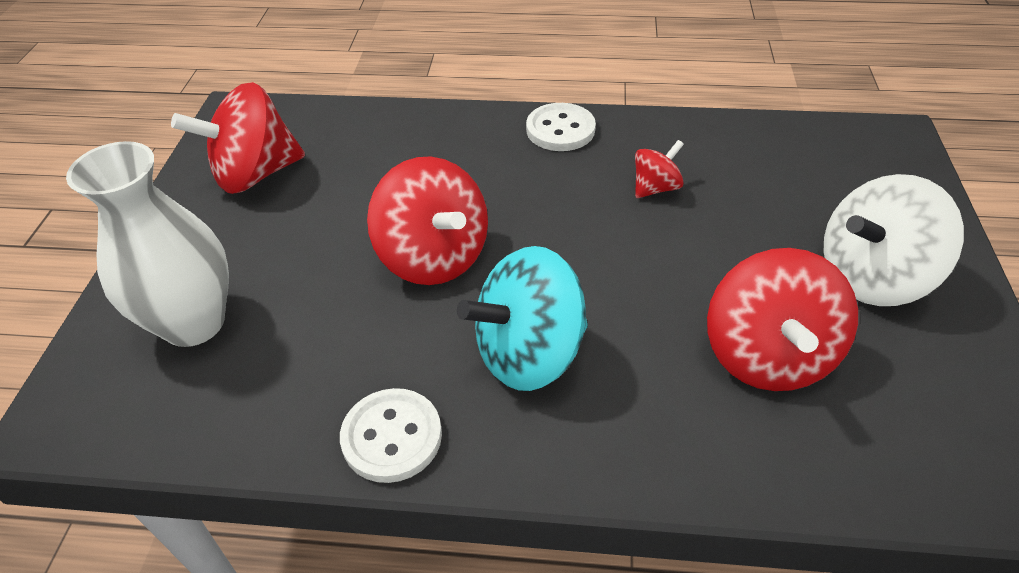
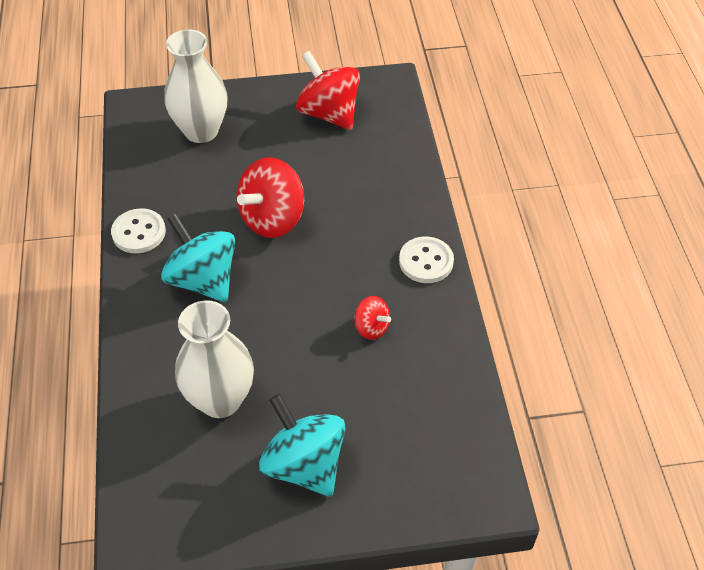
camera: 75 degrees right, 5 degrees up
red spinning top [707,248,858,391] -> white vase [175,300,254,418]
white spinning top [824,174,964,306] -> turquoise spinning top [259,394,346,497]

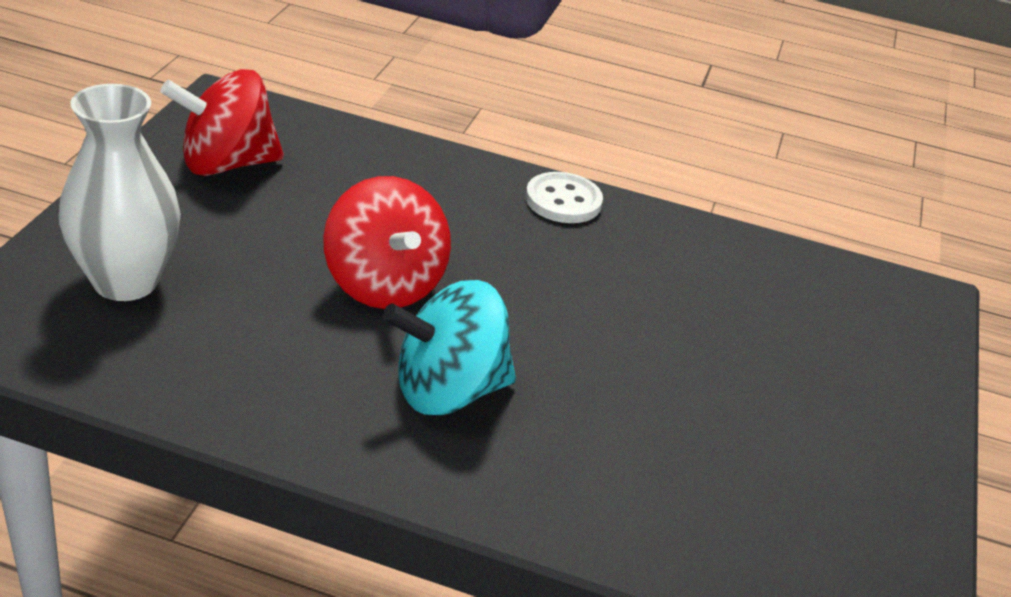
camera: 70 degrees left, 15 degrees down
white button [111,208,166,253] -> none
white vase [175,300,254,418] -> none
turquoise spinning top [259,394,346,497] -> none
red spinning top [354,296,391,340] -> none

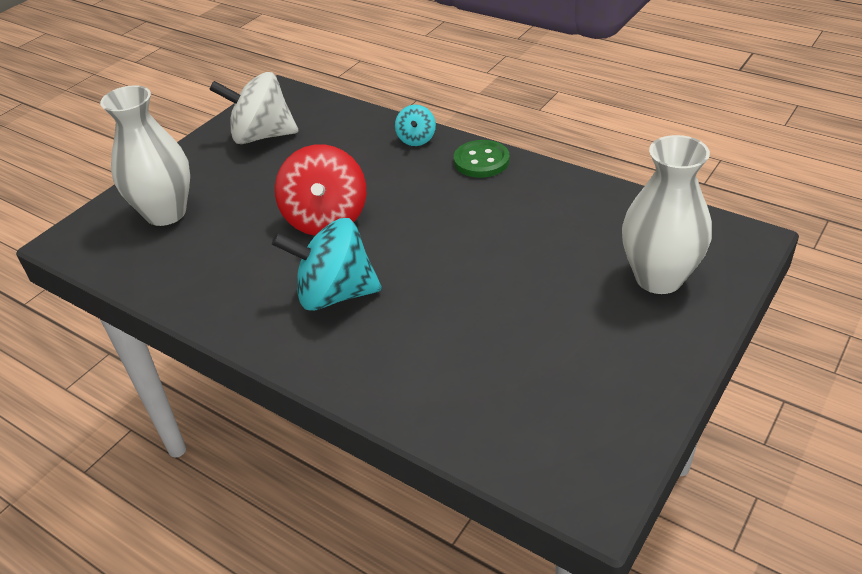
camera: 25 degrees right, 5 degrees up
red spinning top [160,69,284,176] -> white spinning top [209,72,299,144]
white button [526,172,603,223] -> green button [454,140,510,178]
none -> turquoise spinning top [395,105,436,146]
none -> white vase [622,135,712,294]

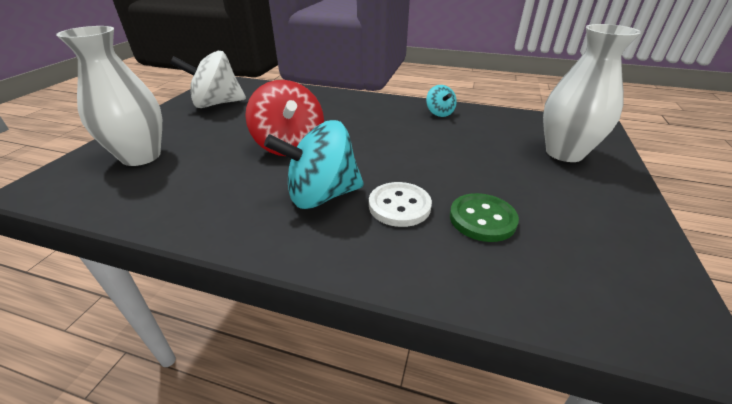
camera: 20 degrees left, 5 degrees down
turquoise spinning top [395,105,436,146] -> turquoise spinning top moved to [426,85,457,117]
green button [454,140,510,178] -> green button moved to [450,193,519,242]
none -> white button [369,182,432,227]

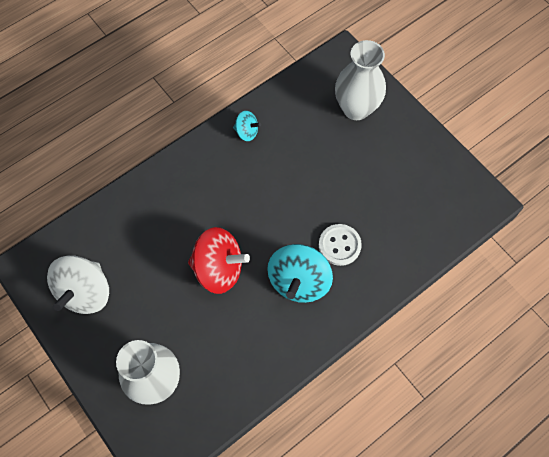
camera: 55 degrees left, 30 degrees up
green button [450,193,519,242] -> none

